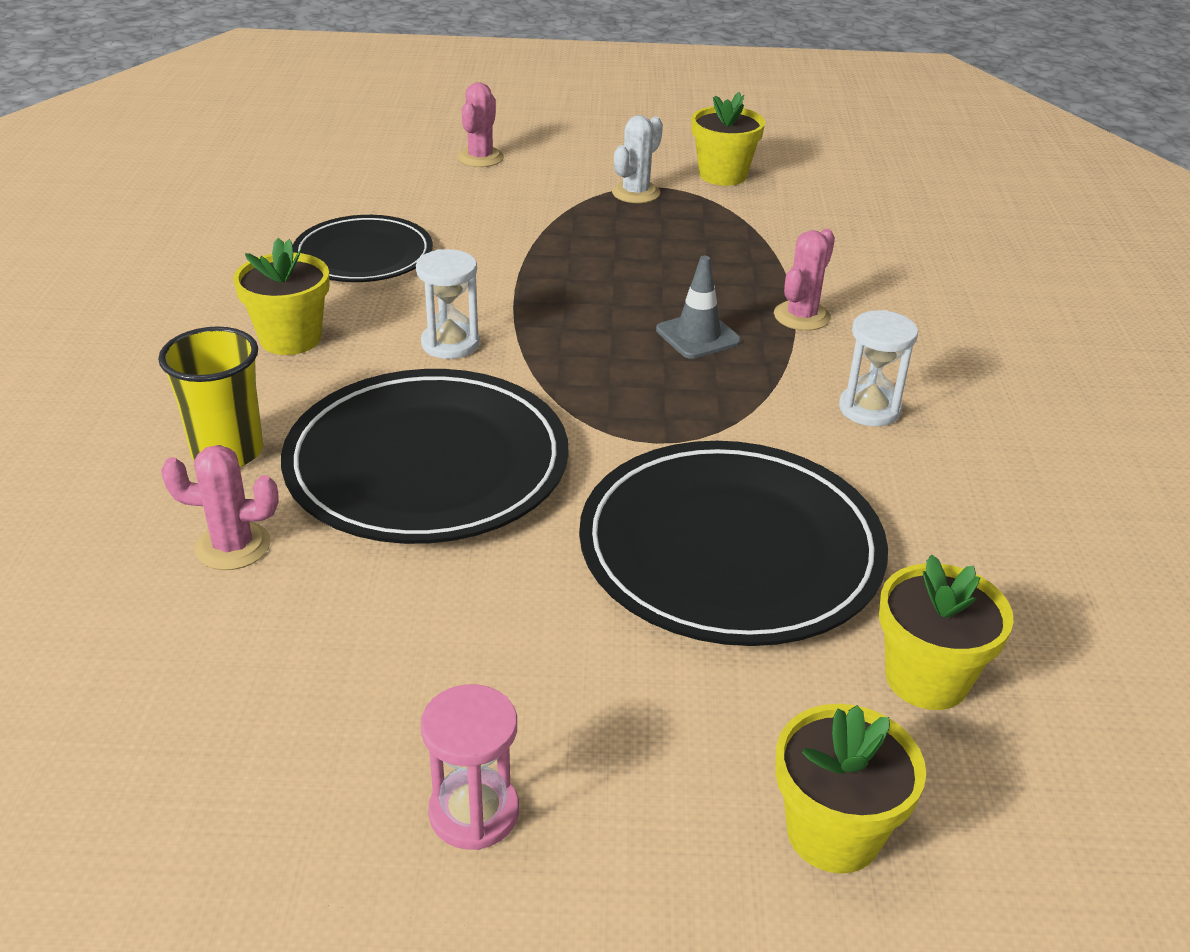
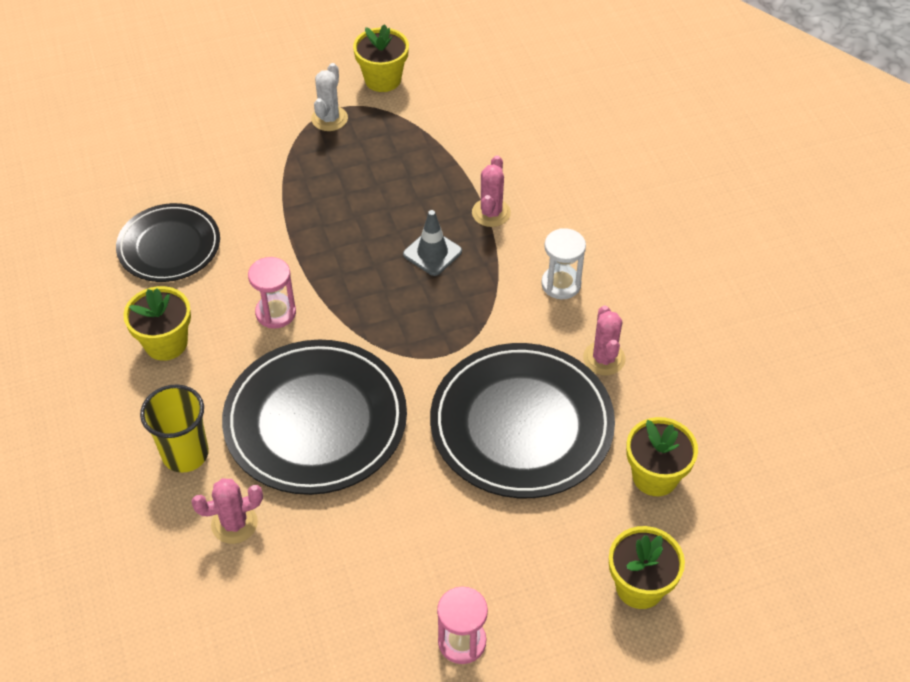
camera: 20 degrees left, 15 degrees up
white hourglass [416,249,480,359] -> pink hourglass [248,257,296,329]
pink cactus [457,82,504,167] -> pink cactus moved to [583,306,626,375]

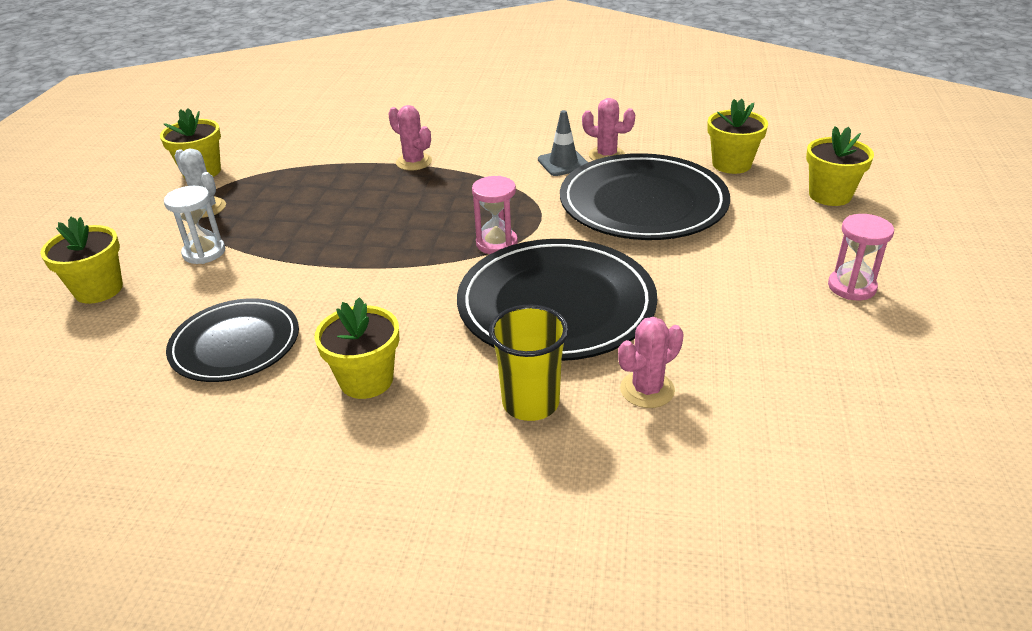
camera: 60 degrees left, 15 degrees down
pink cactus [191,478,263,544] -> pink cactus turned 45 degrees clockwise [618,317,684,408]
pink hourglass [248,257,296,329] -> pink hourglass moved to [472,176,518,254]
grey traffic cone [403,210,462,276] -> grey traffic cone moved to [538,110,588,176]
white hourglass [541,228,586,299] -> white hourglass moved to [164,186,225,264]
none -> yellow flower pot [40,217,123,304]

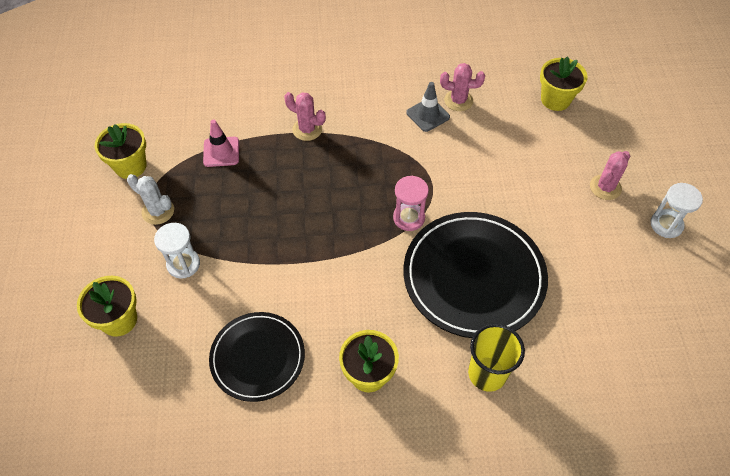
camera: 15 degrees left, 20 degrees up
black plate [560,153,730,240] -> none
pink cactus [618,317,684,408] -> pink cactus moved to [590,151,630,200]
yellow flower pot [806,126,874,206] -> none
pink hourglass [828,214,894,300] -> white hourglass [650,183,703,238]
none -> pink traffic cone [203,120,239,167]

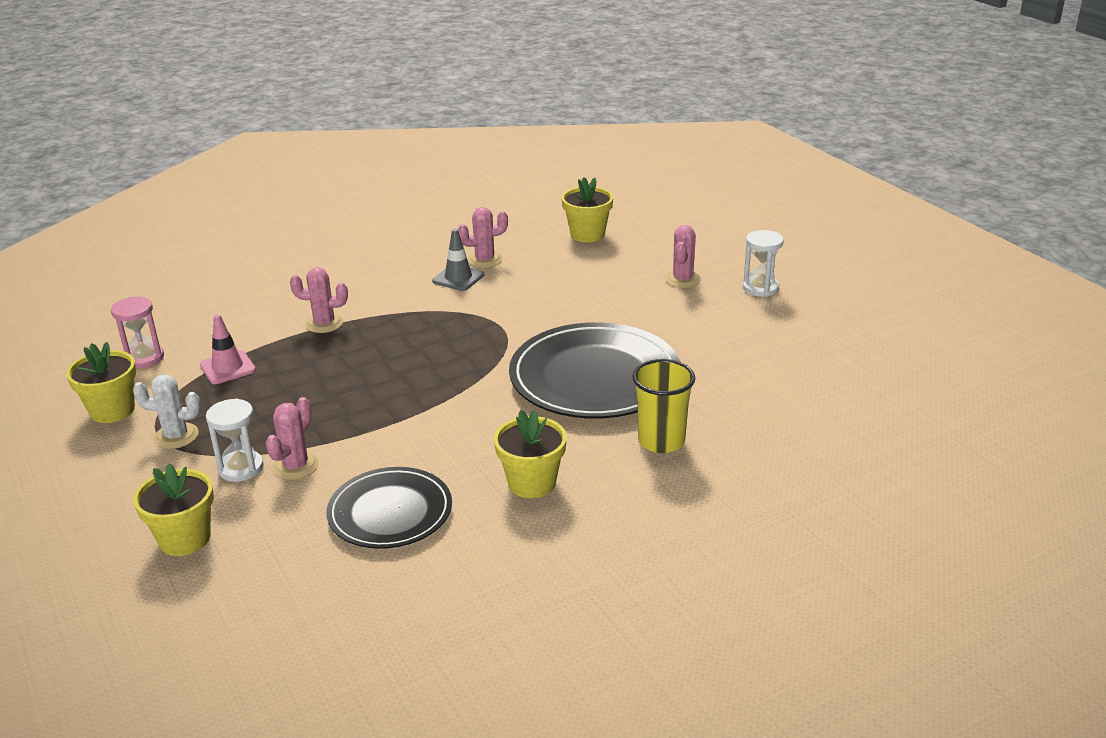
camera: 25 degrees left, 25 degrees down
pink hourglass [393,176,429,231] -> pink hourglass moved to [111,297,164,368]
none -> pink cactus [266,397,319,480]

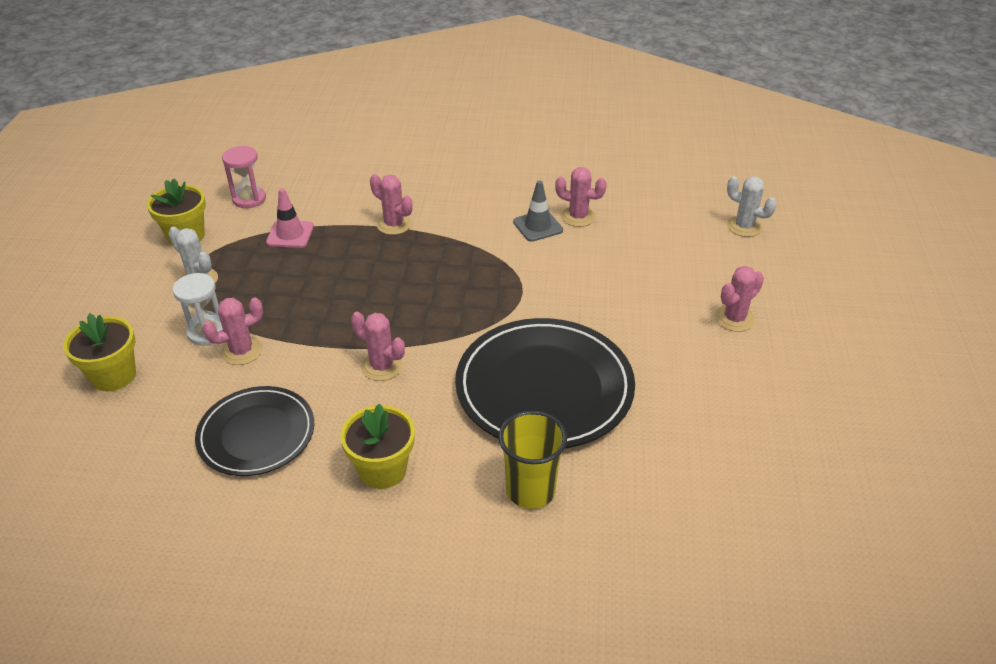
camera: 35 degrees right, 10 degrees up
yellow flower pot [561,177,614,242] -> none
white hourglass [743,230,784,297] -> none
none -> pink cactus [351,312,405,381]
none -> white cactus [727,176,777,237]

